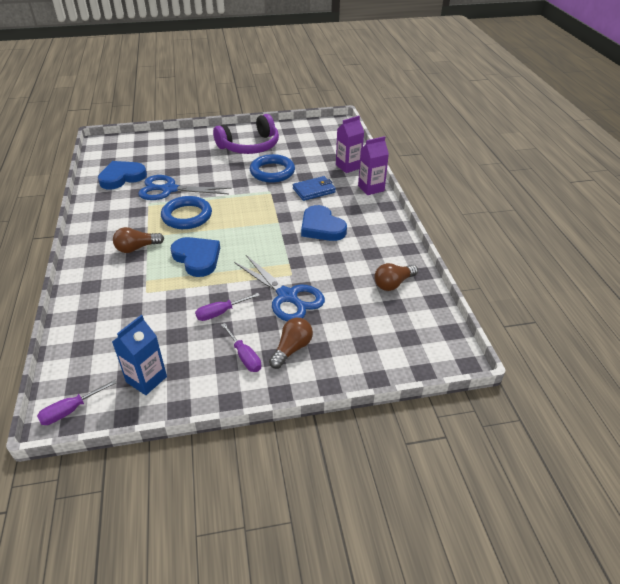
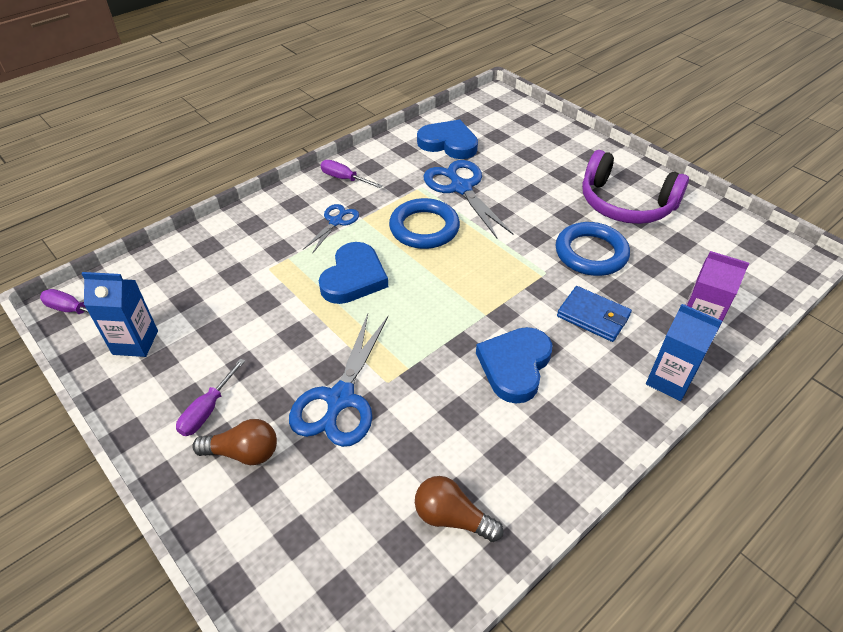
camera: 60 degrees right, 5 degrees up
brown light bulb [113,227,164,253] -> blue scissors [303,204,359,254]
purple screwdriver [195,293,260,321] -> purple screwdriver moved to [321,160,383,188]
purple carton [358,136,389,195] -> blue carton [646,304,722,401]

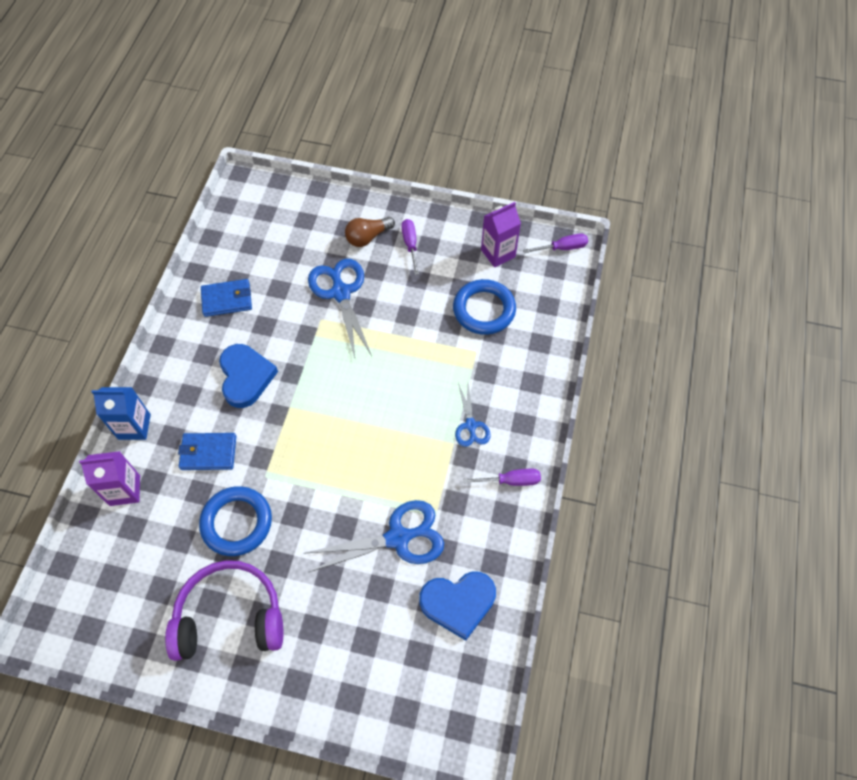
camera: 145 degrees right, 15 degrees up
blue carton [82,272,158,357] -> purple carton [481,202,521,267]
blue heart [319,242,388,304] -> none
blue ring [389,198,460,249] -> blue ring moved to [453,279,516,335]
brown light bulb [415,476,504,542] -> none
blue scissors [423,160,514,238] -> blue scissors turned 45 degrees counterclockwise [306,500,444,572]
none -> blue wallet [201,279,252,317]

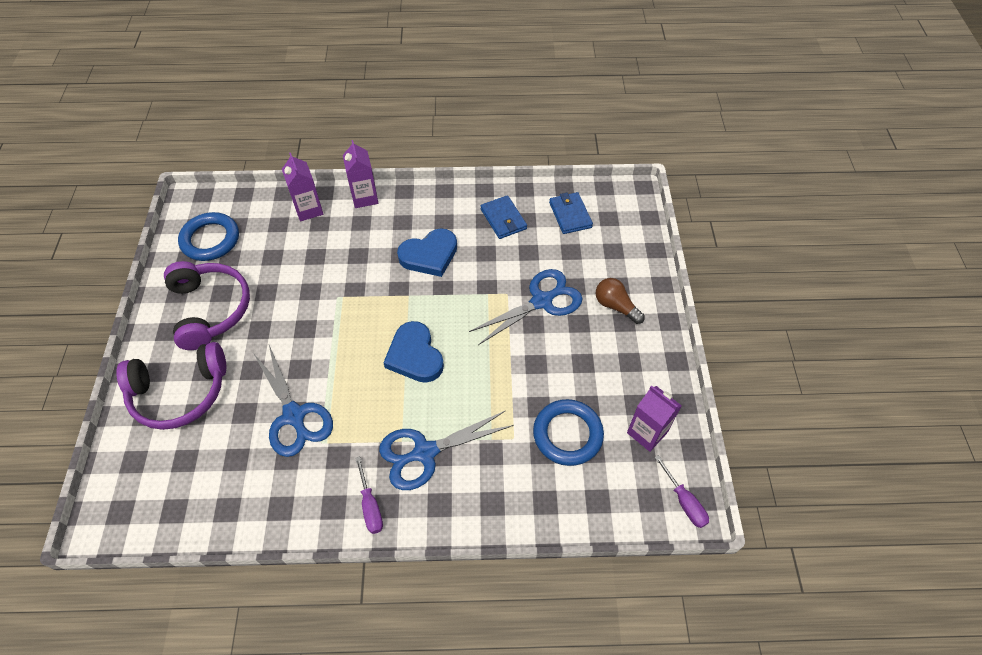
camera: 75 degrees right, 5 degrees down
blue carton [92,387,151,440] -> purple carton [343,140,378,208]
blue wallet [178,433,236,470] -> blue wallet moved to [549,192,593,234]
blue ring [199,486,272,556] -> blue ring moved to [178,212,239,261]
purple screwdriver [401,219,419,275] -> none
blue heart [419,571,496,641] -> blue heart moved to [383,321,444,383]
blue scissors [455,383,491,447] -> blue scissors [379,410,513,490], size x1.76
none -> purple headphones [116,342,226,430]

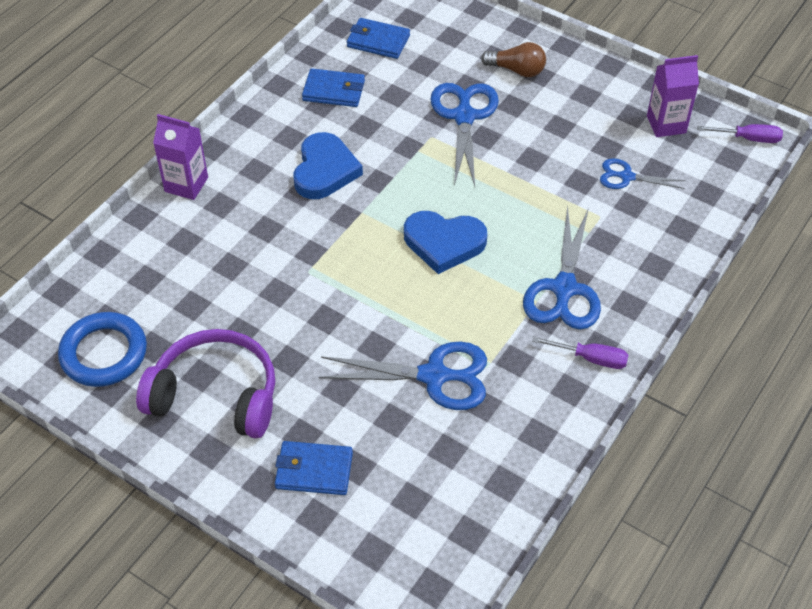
camera: 55 degrees left, 5 degrees down
purple headphones [116,342,226,430] -> blue wallet [275,441,353,495]
purple carton [282,153,323,222] -> none
blue ring [533,399,604,466] -> blue scissors [600,158,685,189]
brown light bulb [596,278,645,324] -> brown light bulb turned 150 degrees counterclockwise [481,42,546,77]

